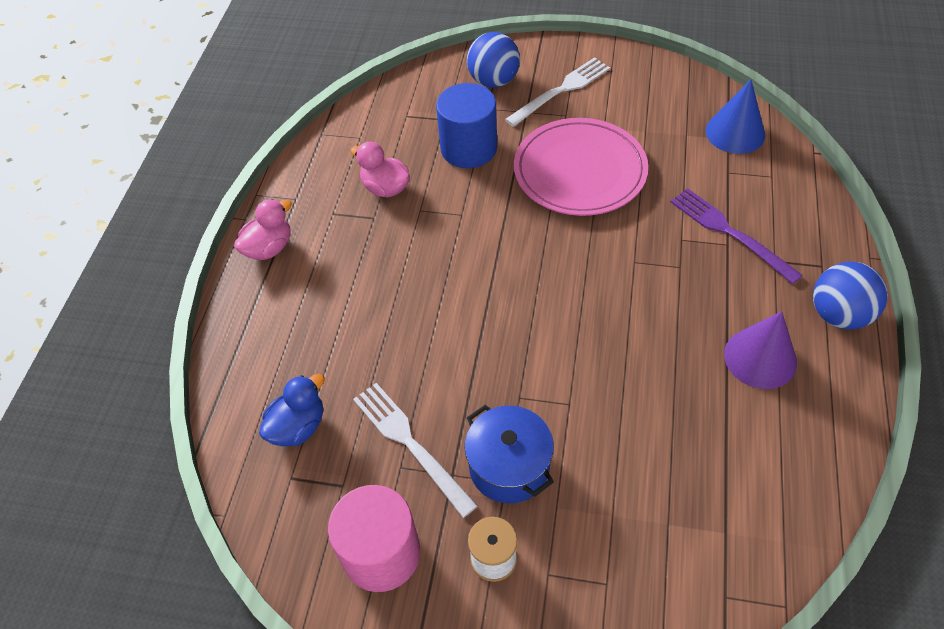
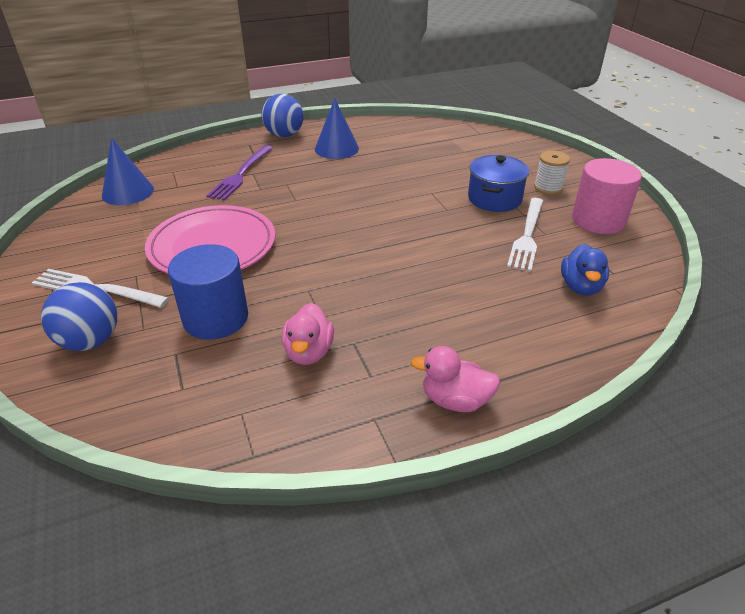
camera: 125 degrees left, 15 degrees down
blue duck [259,374,325,446] -> blue duck turned 90 degrees counterclockwise [561,244,609,296]
purple cone [724,311,797,389] -> blue cone [315,98,359,159]

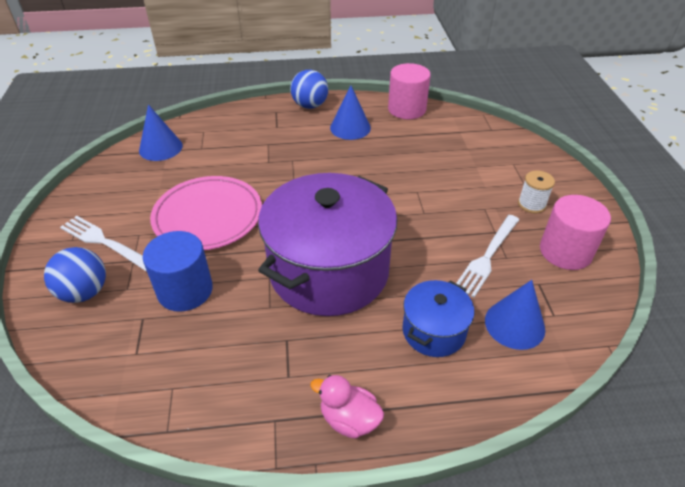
camera: 15 degrees right, 5 degrees up
purple fork [206,145,273,201] -> none
pink duck [281,303,334,365] -> none
blue pot [468,155,529,212] -> blue pot moved to [402,280,474,357]
blue duck [561,244,609,296] -> blue cone [485,280,545,350]
none -> purple pot [258,173,398,316]
none -> pink cylinder [388,63,431,119]

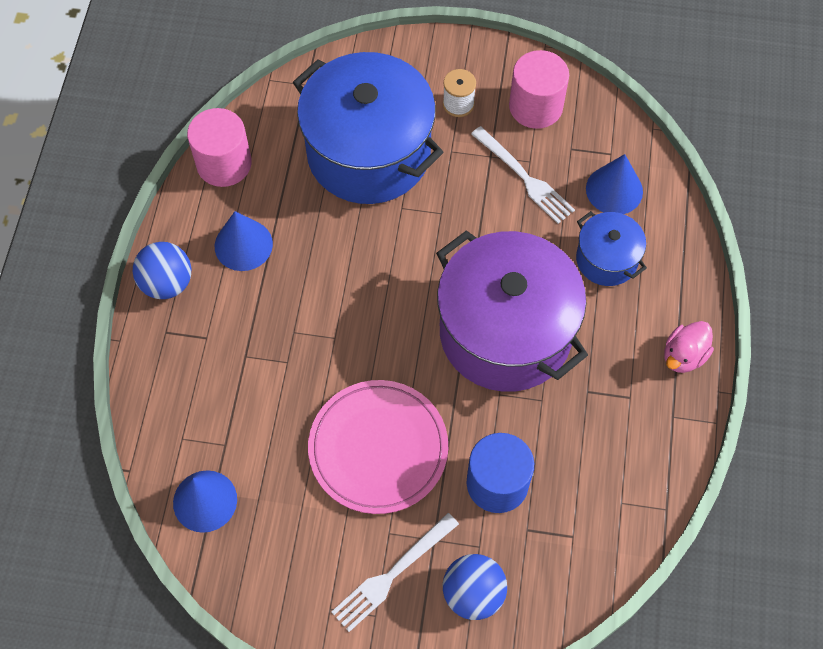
camera: 75 degrees left, 20 degrees up
none -> blue pot [293,52,443,204]

